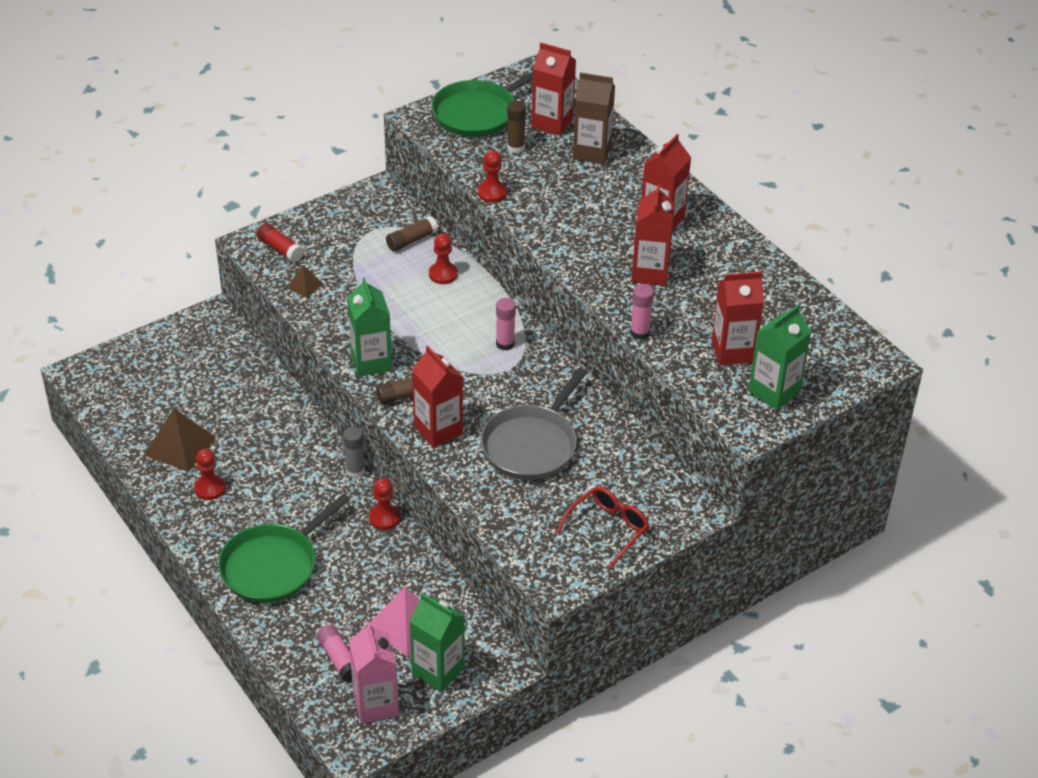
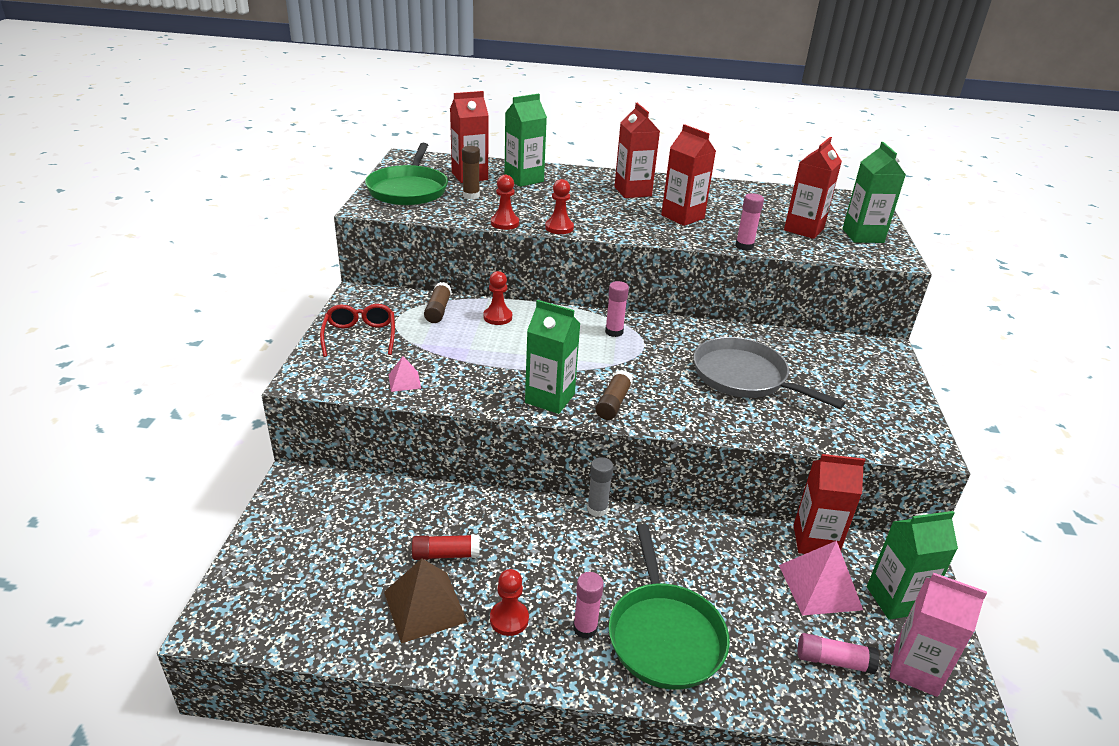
camera: 50 degrees left, 10 degrees down
red glue stick [256,223,304,263] -> red glue stick moved to [412,535,479,560]
brown pyramid [287,265,323,298] -> pink pyramid [389,356,421,392]
red pawn [369,478,400,530] -> red pawn moved to [545,179,574,234]
red carton [412,346,463,448] -> red carton moved to [794,454,865,554]
grey pan [480,368,587,480] -> grey pan turned 150 degrees clockwise [693,337,845,409]
red glasses [556,486,649,569] -> red glasses moved to [320,304,395,357]
brown carton [573,72,615,164] -> green carton [505,94,547,187]
none -> pink glue stick [573,572,604,639]

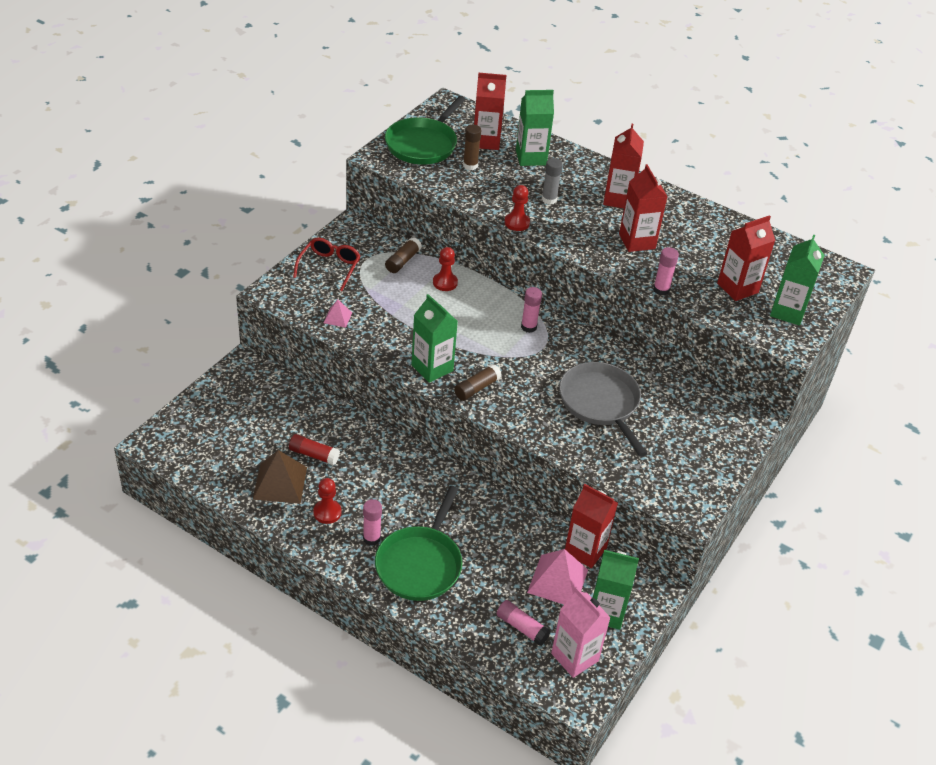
camera: 25 degrees right, 10 degrees up
red pawn [491,175,519,230] -> none
grey glue stick [587,457,614,517] -> grey glue stick moved to [542,158,563,205]

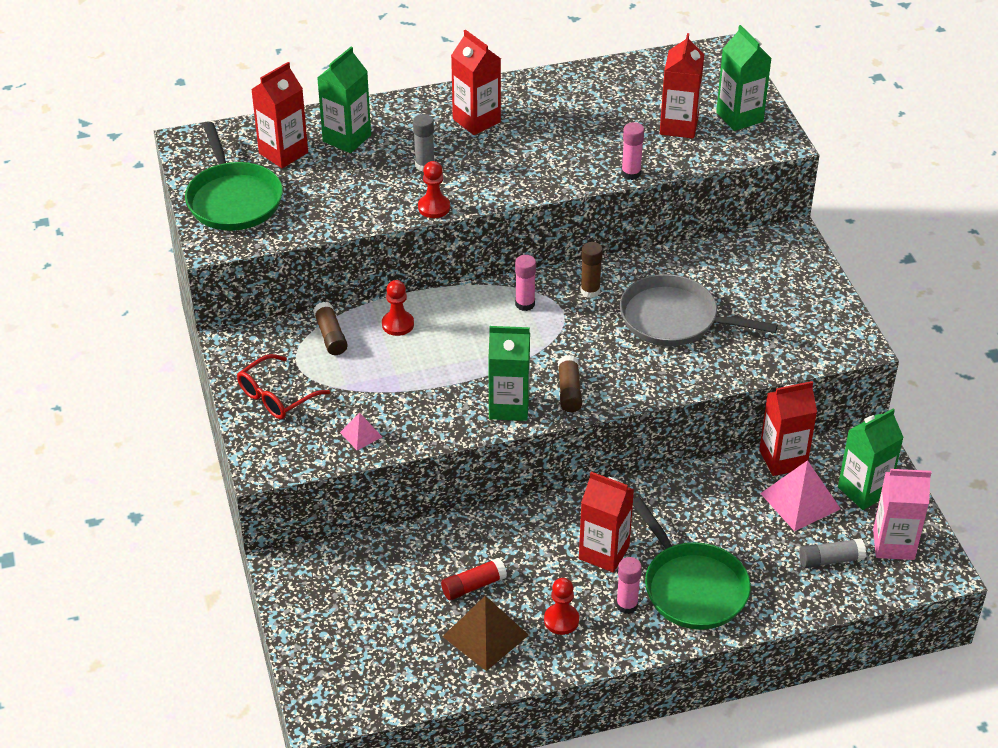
camera: 45 degrees left, 0 degrees up
red glasses [293,238,360,291] -> red glasses turned 105 degrees counterclockwise [237,354,330,419]
brown glue stick [463,125,481,170] -> brown glue stick moved to [580,242,603,298]
pink glue stick [497,600,551,646] -> grey glue stick [799,538,866,568]
red carton [619,164,668,252] -> red carton moved to [579,472,634,573]

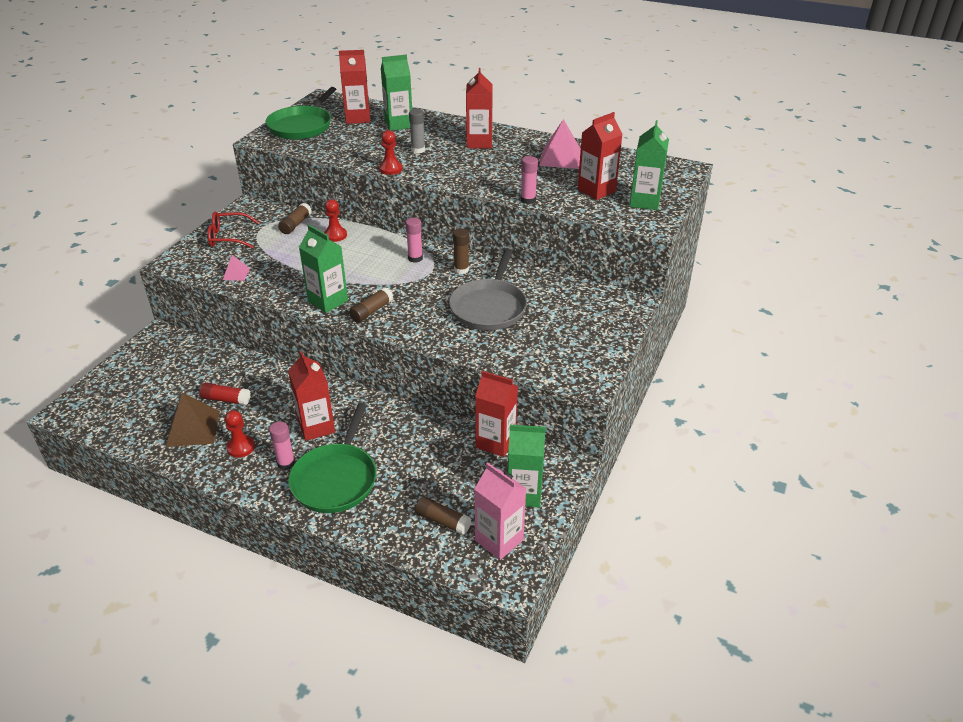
camera: 40 degrees right, 5 degrees down
grey pan [620,274,778,346] -> grey pan turned 135 degrees counterclockwise [449,249,527,330]
pink pyramid [760,460,841,531] -> pink pyramid moved to [539,119,581,169]
grey glue stick [799,538,866,568] -> brown glue stick [415,496,471,535]

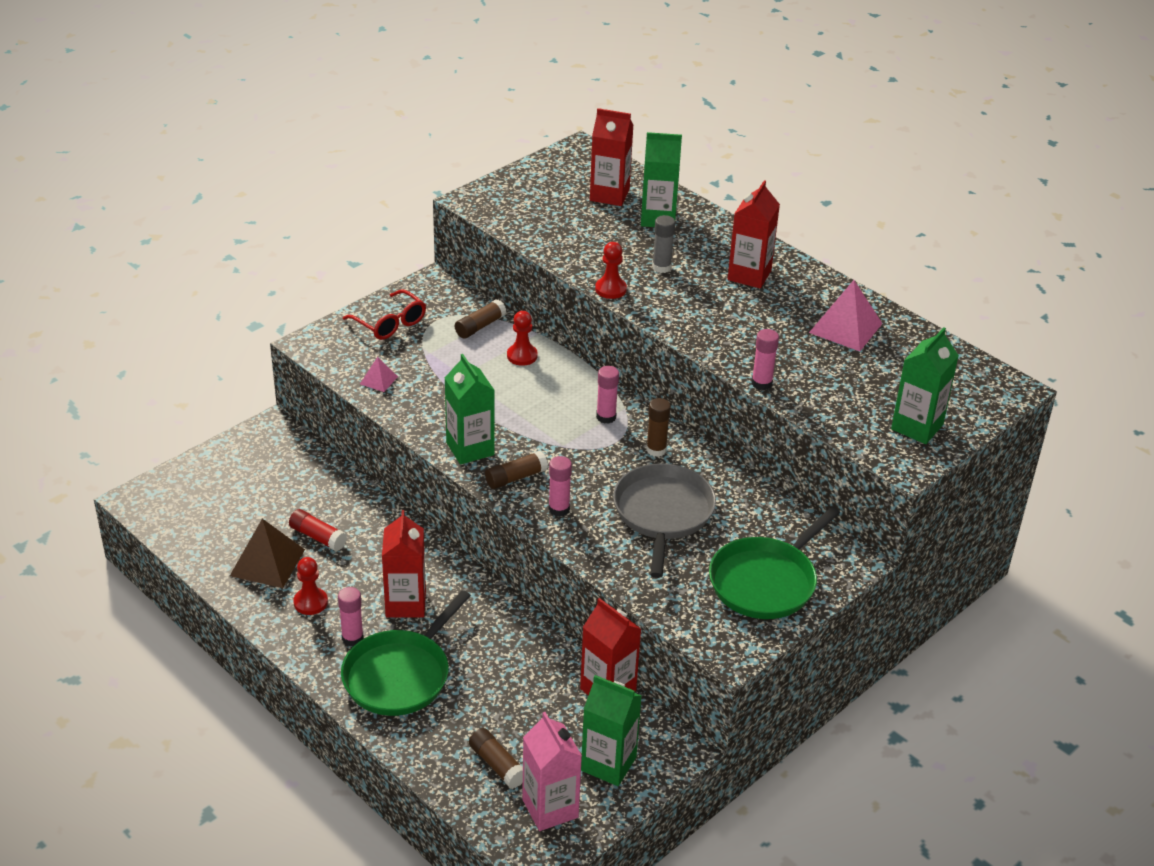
camera: 20 degrees right, 0 degrees up
red glasses [207,212,259,248] -> red glasses turned 150 degrees counterclockwise [343,289,426,340]
green pan [265,87,336,140] -> green pan moved to [709,507,840,619]
grey pan [449,249,527,330] -> grey pan turned 150 degrees clockwise [613,463,716,578]
red carton [577,112,623,200] -> none
none -> pink glue stick [548,456,572,517]

